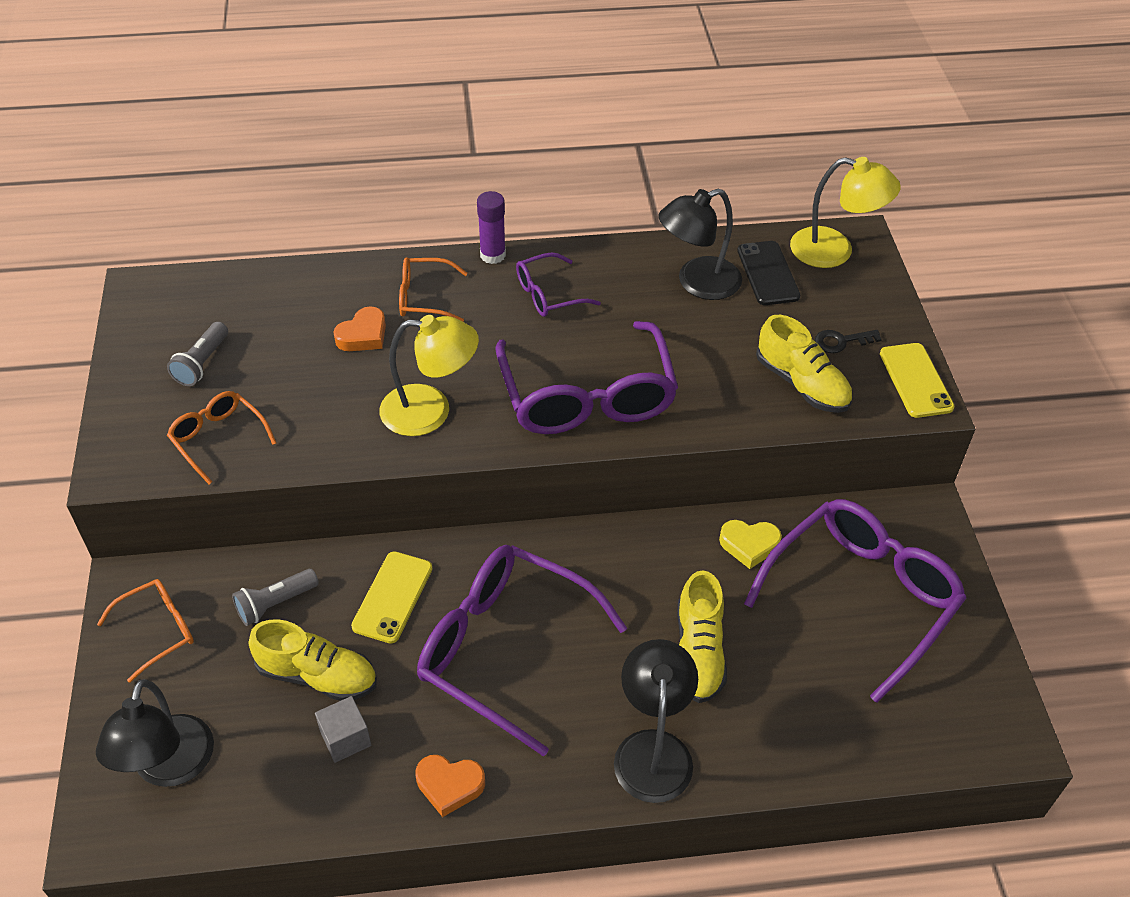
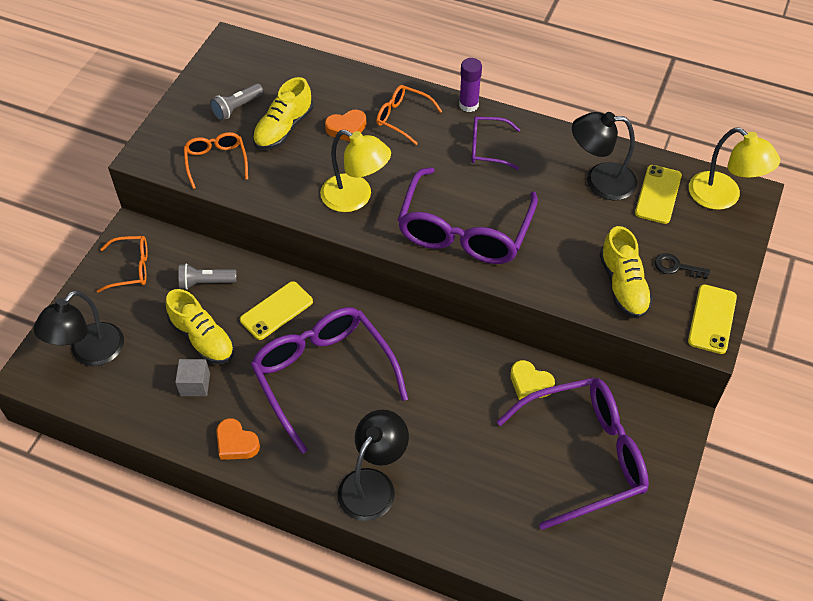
camera: 30 degrees right, 5 degrees up
yellow shoe [677,570,727,703] -> yellow shoe moved to [253,77,313,150]
black phone [737,241,801,305] -> yellow phone [635,165,682,224]

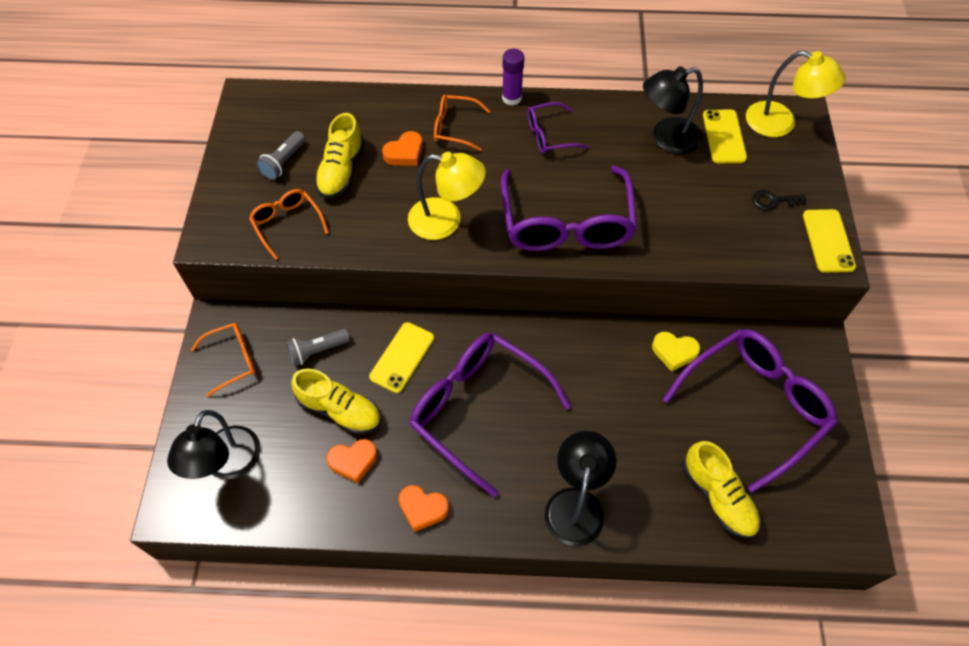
camera: 20 degrees left, 5 degrees up
grey cube [175,359,210,396] -> orange heart [327,439,377,484]
yellow shoe [600,226,653,319] -> yellow shoe moved to [683,441,761,539]

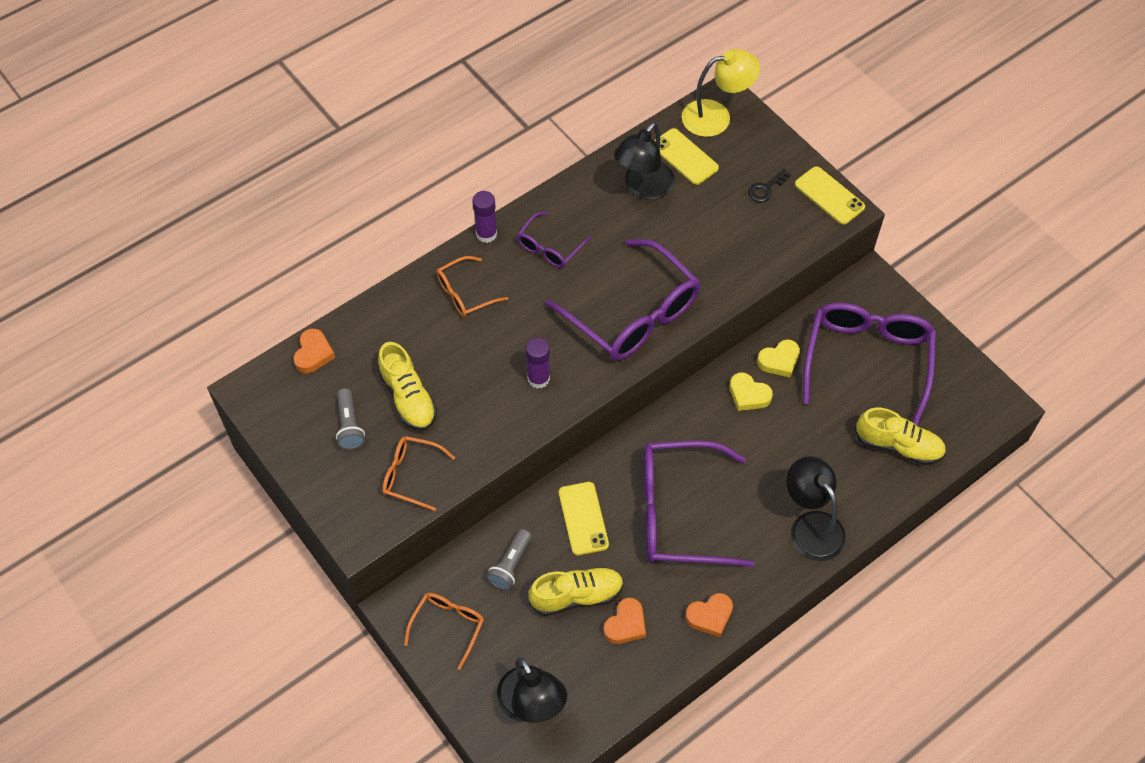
camera: 40 degrees left, 0 degrees up
orange heart [382,131,423,166] -> orange heart moved to [293,329,335,373]
yellow lamp [408,152,486,240] -> purple glue stick [526,338,550,389]
none -> yellow heart [730,373,773,411]

